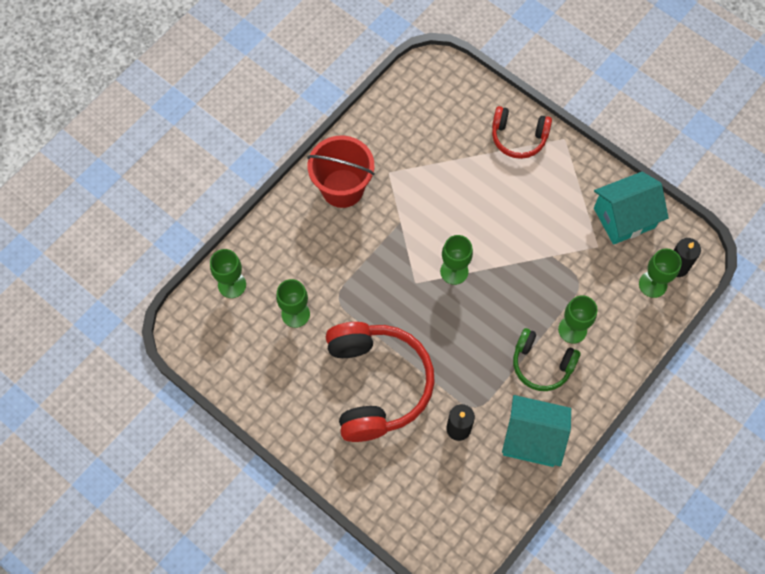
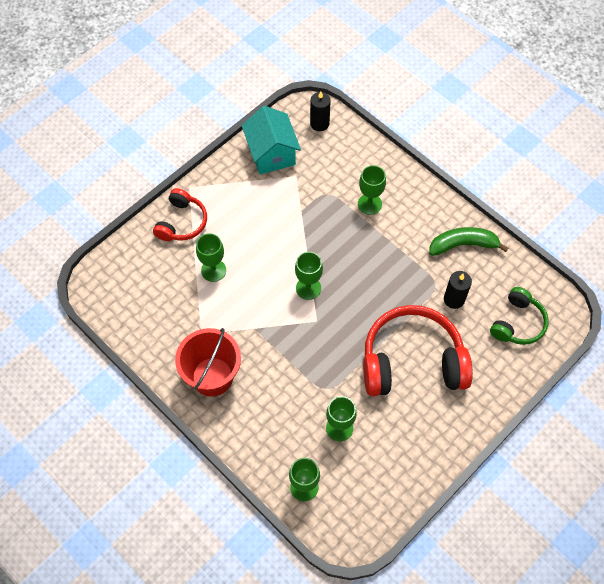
camera: 85 degrees left, 5 degrees down
turquoise house [502,395,571,467] -> green banana [429,227,508,256]
green headphones [513,328,581,391] -> green headphones moved to [490,287,549,345]
green goblet [639,248,682,298] -> green goblet moved to [196,233,226,282]

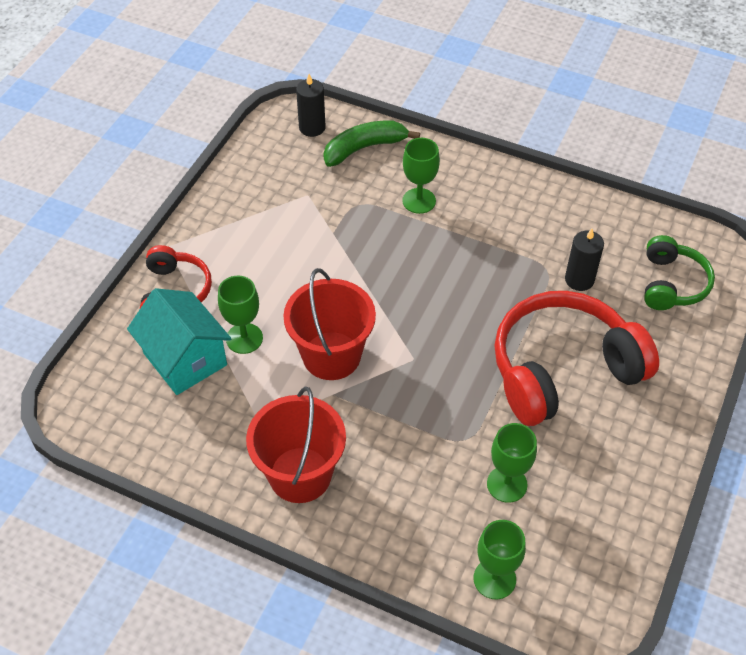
camera: 20 degrees left, 10 degrees down
turquoise house [241,106,301,174] -> turquoise house moved to [127,288,231,395]
green goblet [295,252,323,300] -> none
green banana [429,227,508,256] -> green banana moved to [323,121,420,167]
none -> red bucket [283,268,376,380]

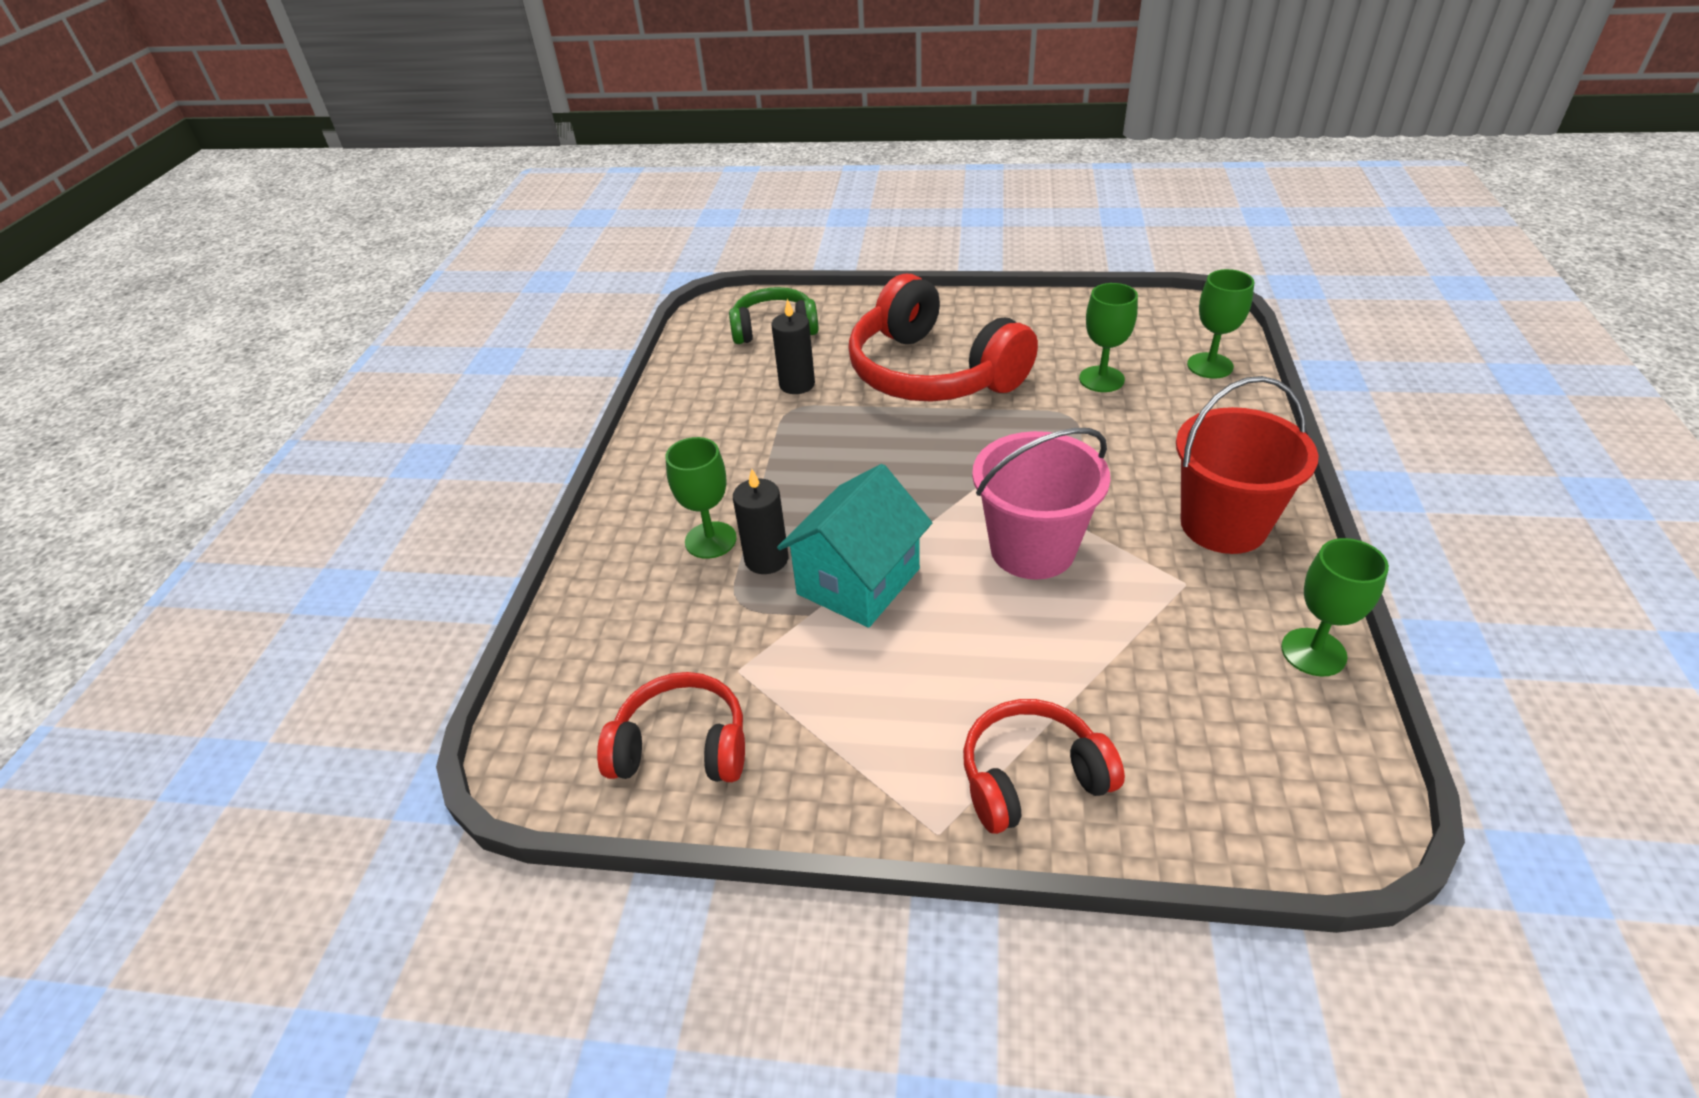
camera: 105 degrees left, 10 degrees down
turquoise house [127,288,231,395] -> turquoise house moved to [777,464,932,628]
green goblet [218,275,263,354] -> green goblet moved to [1281,538,1389,677]
red bucket [283,268,376,380] -> pink bucket [972,428,1110,580]
black candle [296,74,325,137] -> black candle moved to [733,469,788,574]
green banana [323,121,420,167] -> none
none -> red headphones [597,672,745,782]

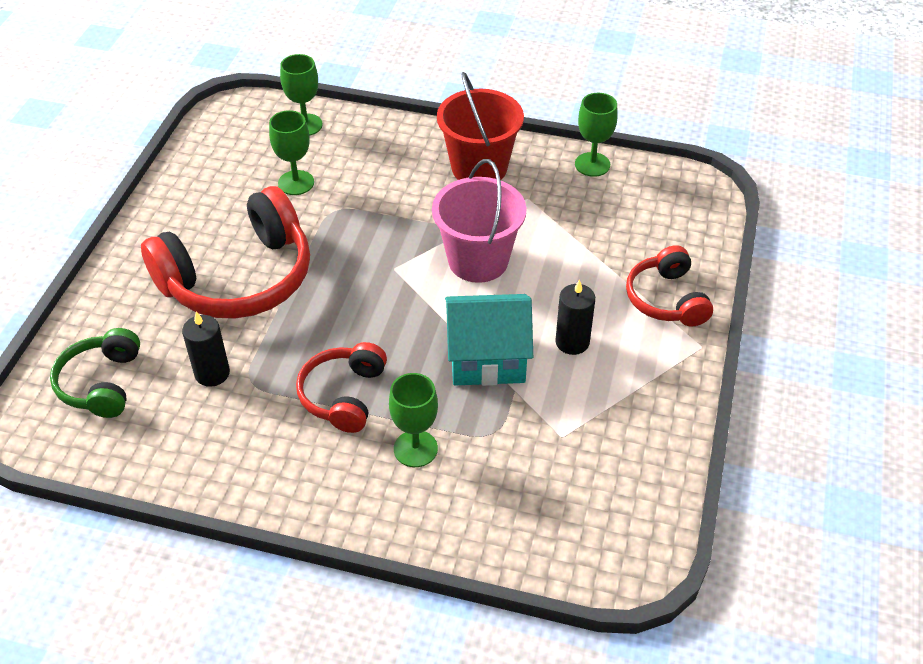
camera: 85 degrees left, 5 degrees up
red headphones [597,672,745,782] -> red headphones moved to [296,342,387,433]
black candle [733,469,788,574] -> black candle moved to [555,279,595,355]
turquoise house [777,464,932,628] -> turquoise house turned 45 degrees counterclockwise [445,294,533,386]

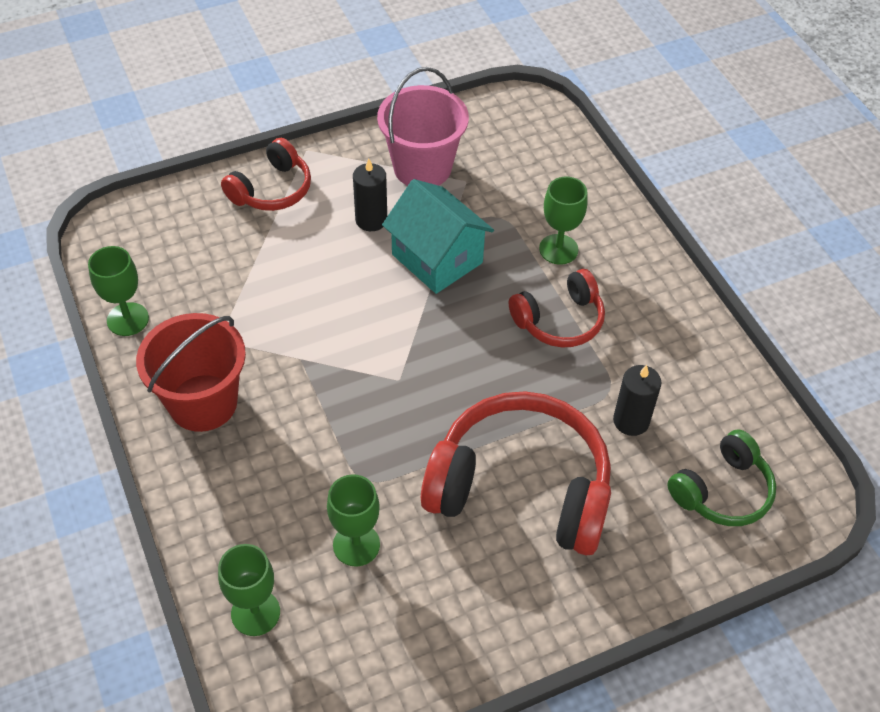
camera: 130 degrees left, 5 degrees up
pink bucket [432,159,527,283] -> pink bucket moved to [377,67,469,186]

